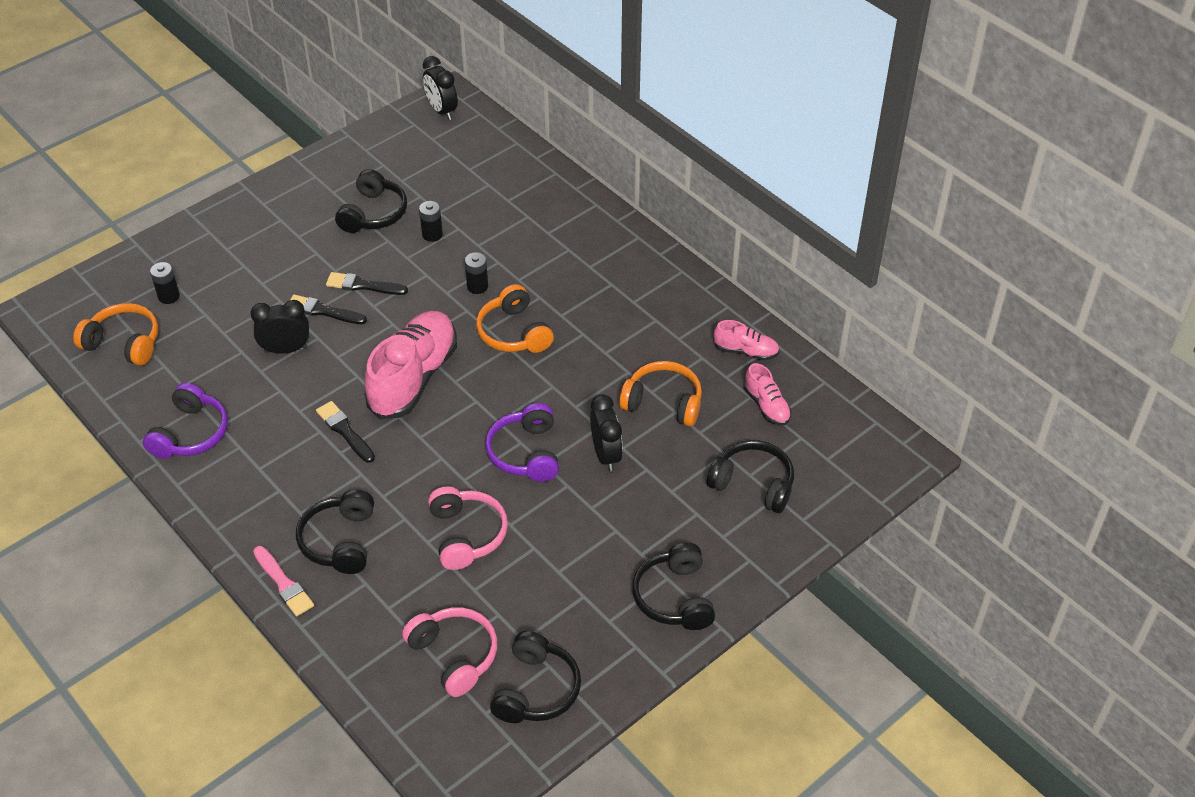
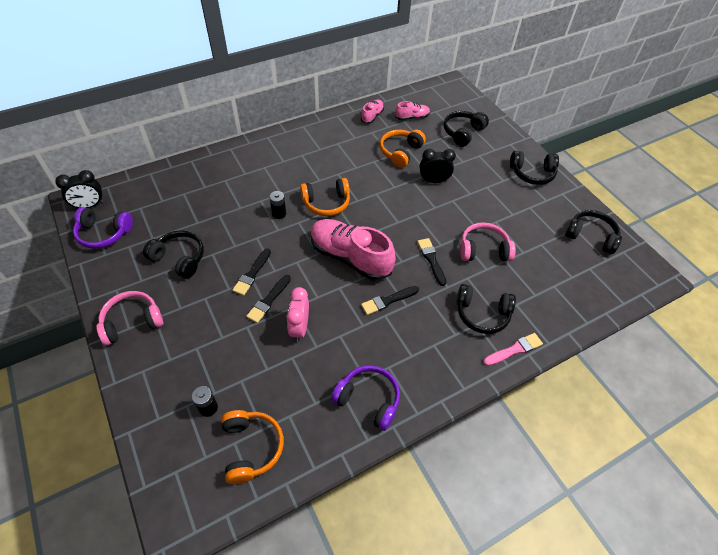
camera: 80 degrees left, 5 degrees up
orange headphones [73,303,159,366] -> orange headphones turned 135 degrees clockwise [221,410,284,484]
black clock [250,300,309,354] -> pink clock [287,287,309,342]
pink headphones [402,607,497,697] -> pink headphones moved to [96,291,163,346]
black battery [419,201,443,242] -> none
purple headphones [485,403,559,482] -> purple headphones moved to [73,207,133,249]
none -> black brush [417,238,446,286]

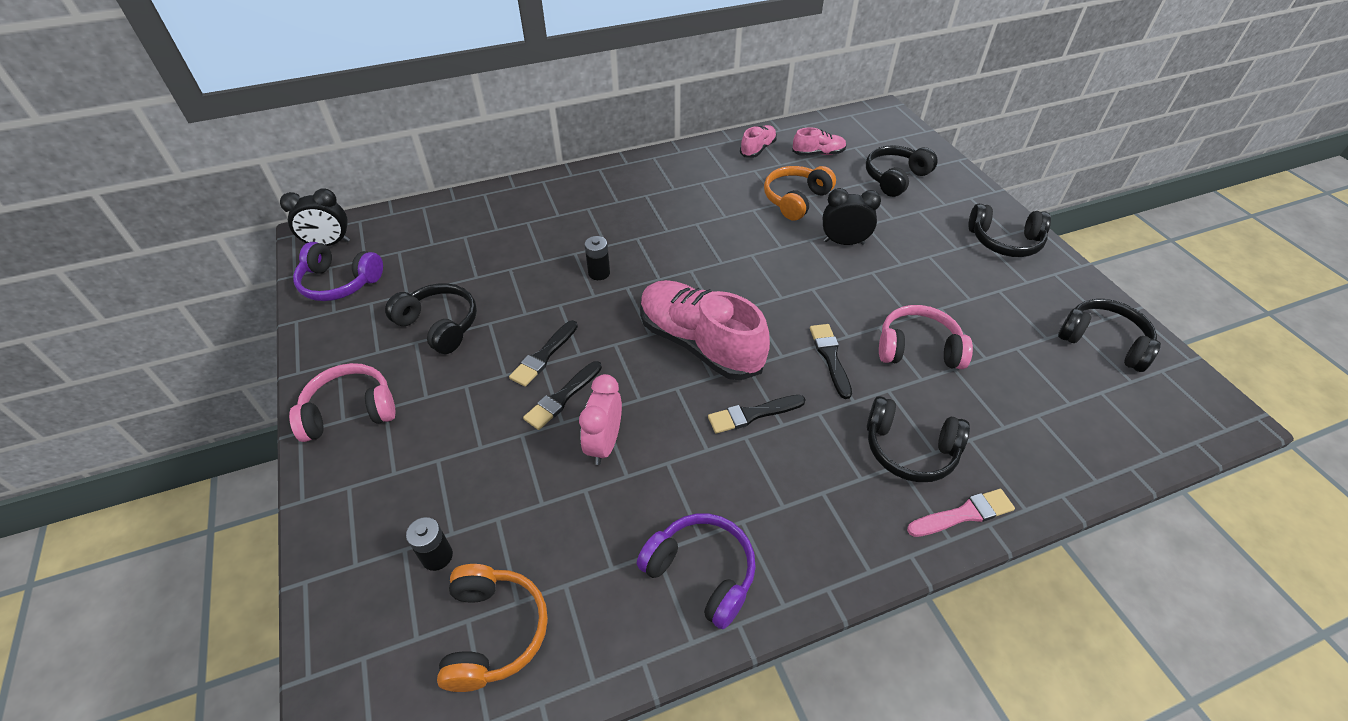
camera: 10 degrees right, 5 degrees down
orange headphones [300,178,350,216] -> none

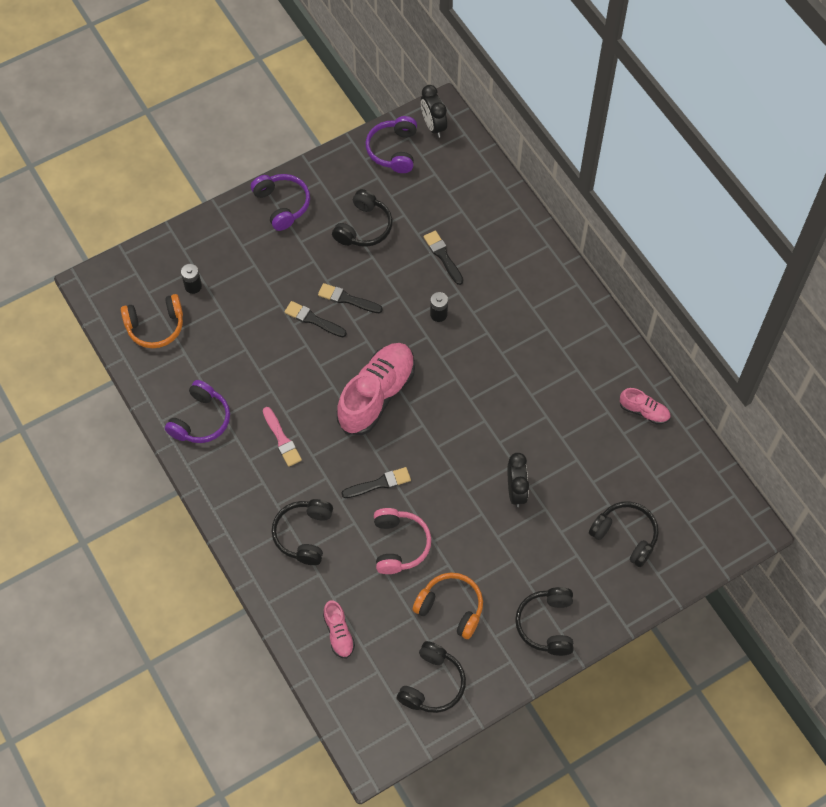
camera: 80 degrees right, 15 degrees up
pink headphones [289,363,396,442] -> purple headphones [251,174,310,231]
pink clock [579,374,622,465] -> none
black brush [708,395,806,434] -> black brush moved to [423,231,463,285]
orange headphones [764,166,836,221] -> orange headphones moved to [413,573,483,639]
pink shoe [792,127,847,156] -> pink shoe moved to [323,600,355,659]
pink brush [907,489,1015,537] -> pink brush moved to [263,407,302,467]

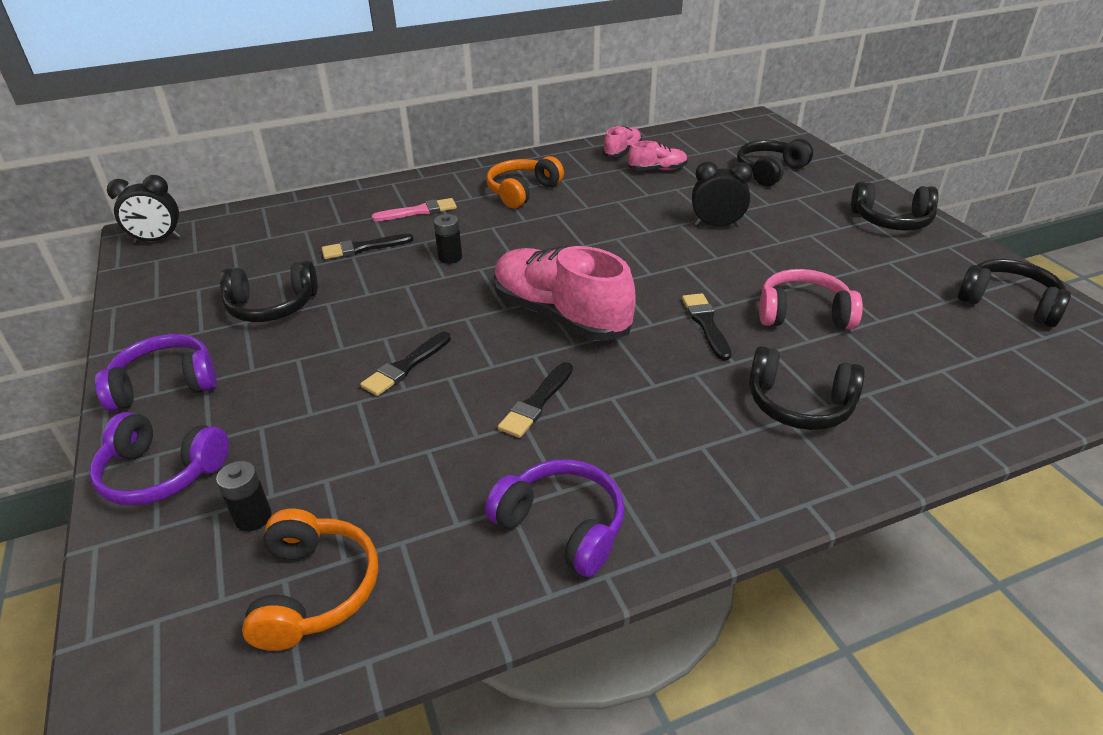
camera: 80 degrees left, 25 degrees down
pink brush [263,407,302,467] -> pink brush moved to [372,198,457,221]
black brush [318,283,383,313] -> black brush moved to [498,362,573,438]
pink shoe [323,600,355,659] -> pink shoe moved to [628,141,688,170]
black headphones [332,189,393,247] -> black headphones turned 135 degrees clockwise [220,261,318,322]
purple headphones [366,116,417,173] -> purple headphones moved to [90,412,229,506]
orange headphones [413,573,483,639] -> orange headphones moved to [486,156,564,208]

